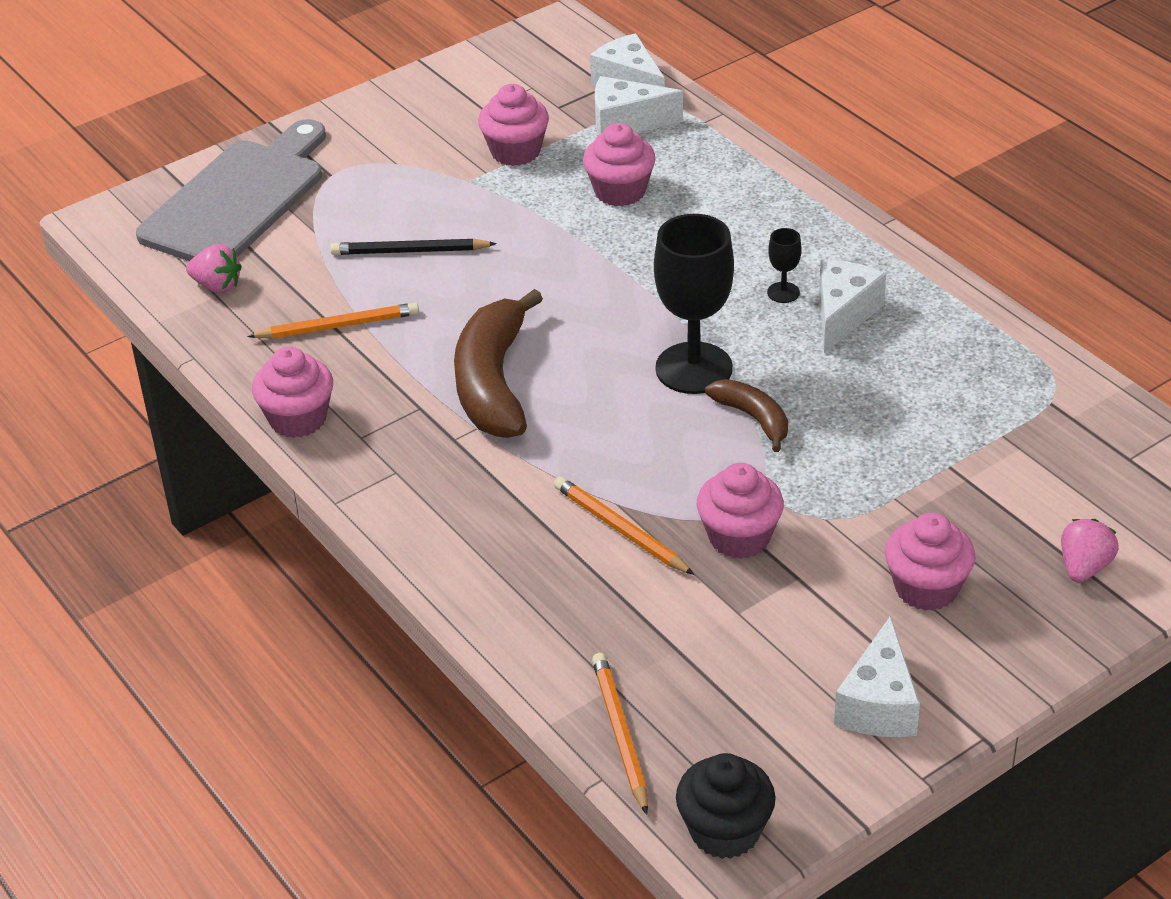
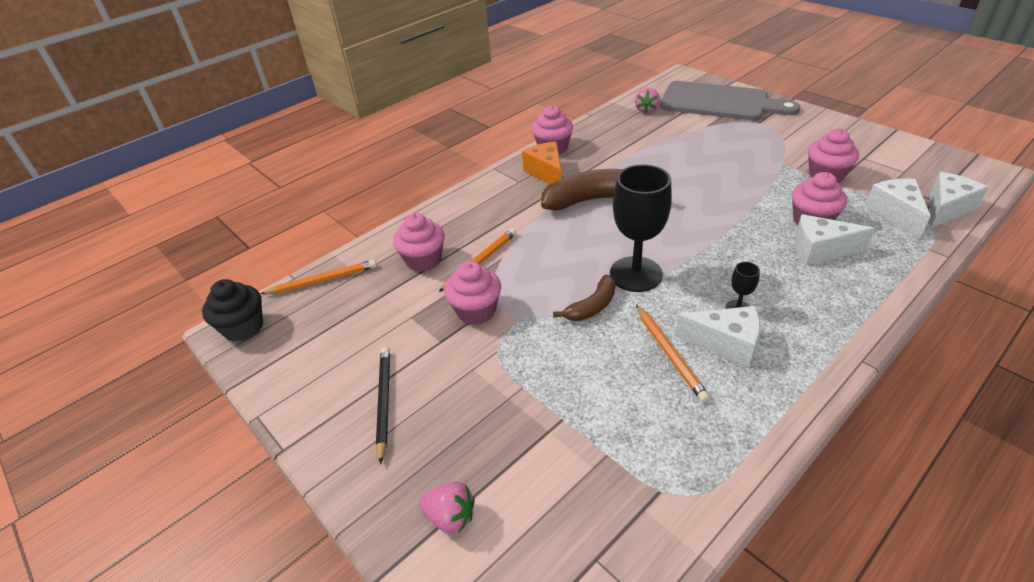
camera: 85 degrees right, 0 degrees up
orange pencil [247,302,419,339] -> orange pencil moved to [636,305,710,402]
black pencil [330,239,497,255] -> black pencil moved to [376,347,390,465]
white cheese [834,617,920,737] -> white cheese moved to [794,214,875,265]
pink cupcake [885,513,976,611] -> pink cupcake moved to [393,213,445,272]
none -> orange cheese [522,141,562,184]

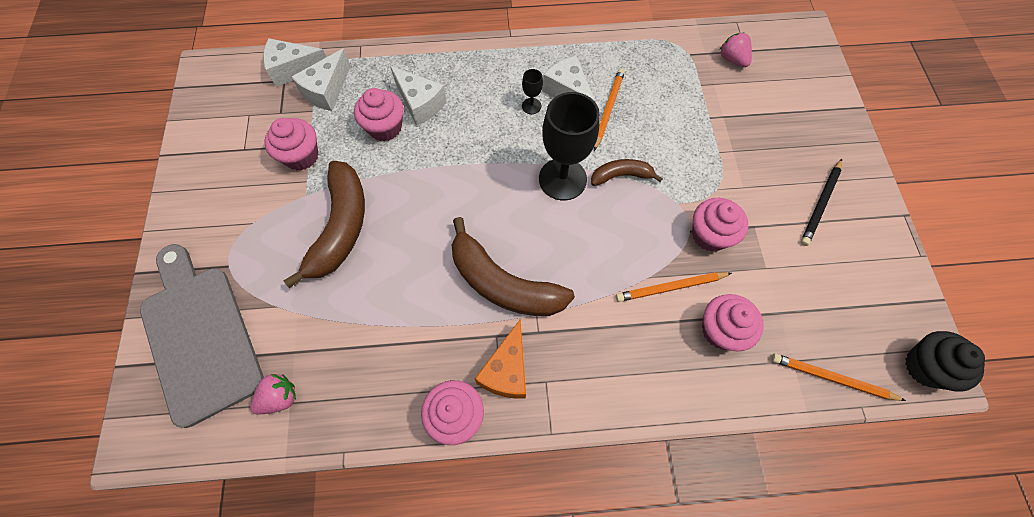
camera: 145 degrees left, 25 degrees up
pink strawberry [419,481,475,534] -> pink strawberry moved to [720,33,752,67]
none -> brown banana [283,161,365,288]

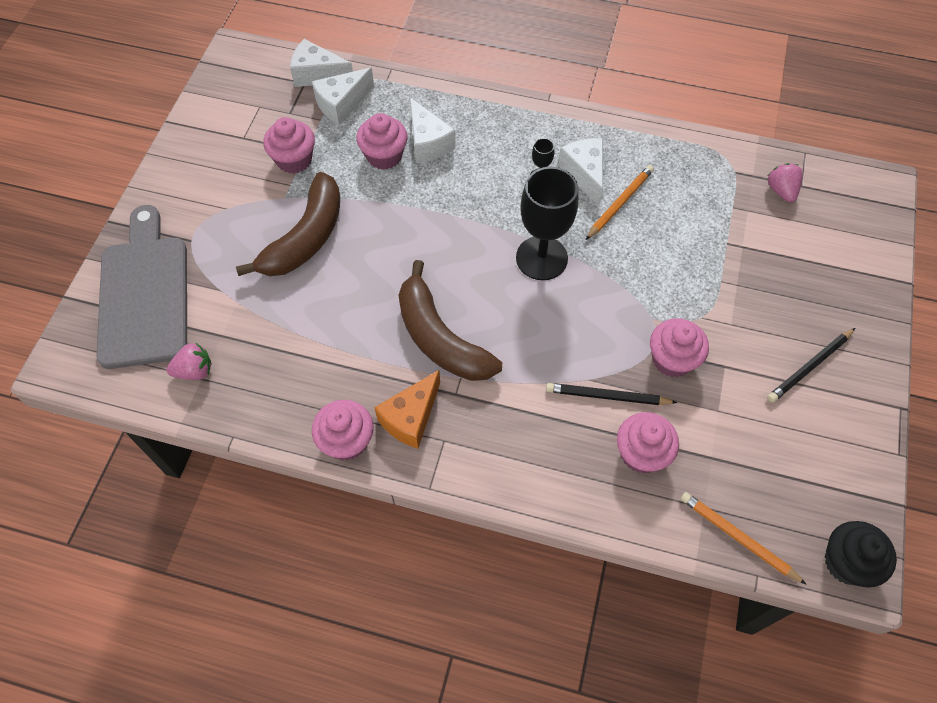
camera: 20 degrees right, 5 degrees down
brown banana [591,159,663,186] -> none
orange pencil [616,272,732,302] -> black pencil [546,383,678,405]

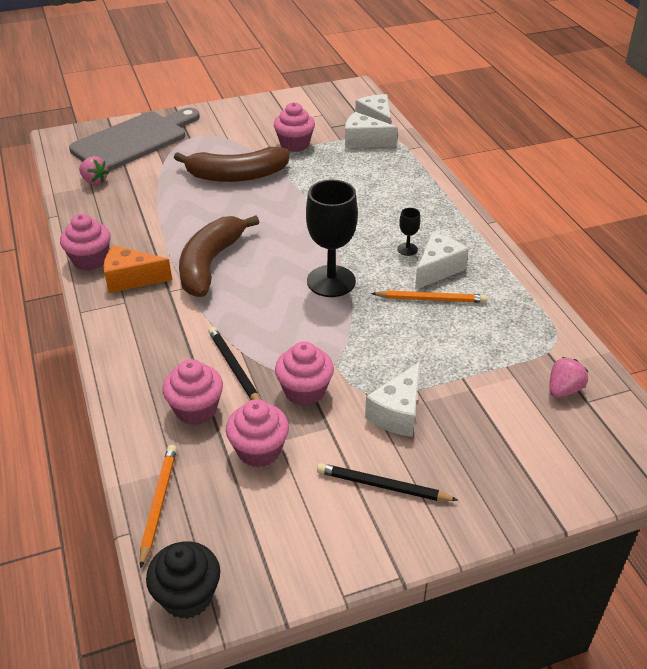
camera: 55 degrees right, 20 degrees down
pink cupcake [356,113,408,170] -> pink cupcake moved to [226,399,289,467]
white cheese [410,97,456,163] -> white cheese moved to [365,361,420,437]

